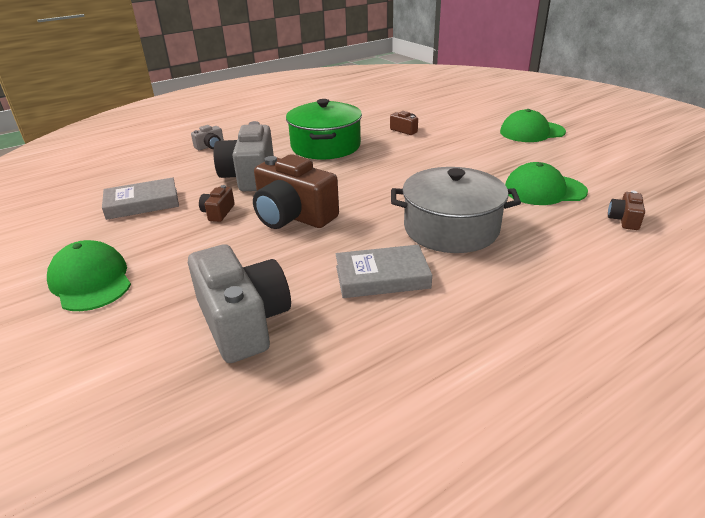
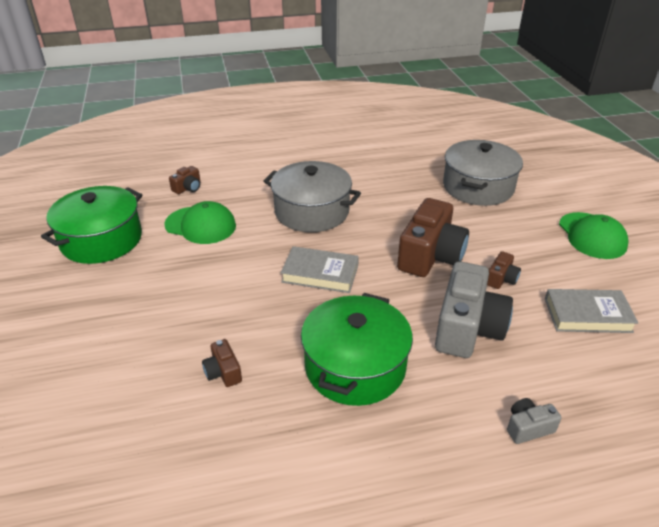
camera: 160 degrees left, 5 degrees up
grey camera [188,244,291,363] -> grey pot [443,140,523,206]
brown camera [253,154,339,229] -> brown camera turned 60 degrees clockwise [397,198,469,277]
grey book [336,245,432,298] -> grey book moved to [281,246,359,293]
green cap [500,109,566,142] -> none
none -> green pot [41,186,142,264]

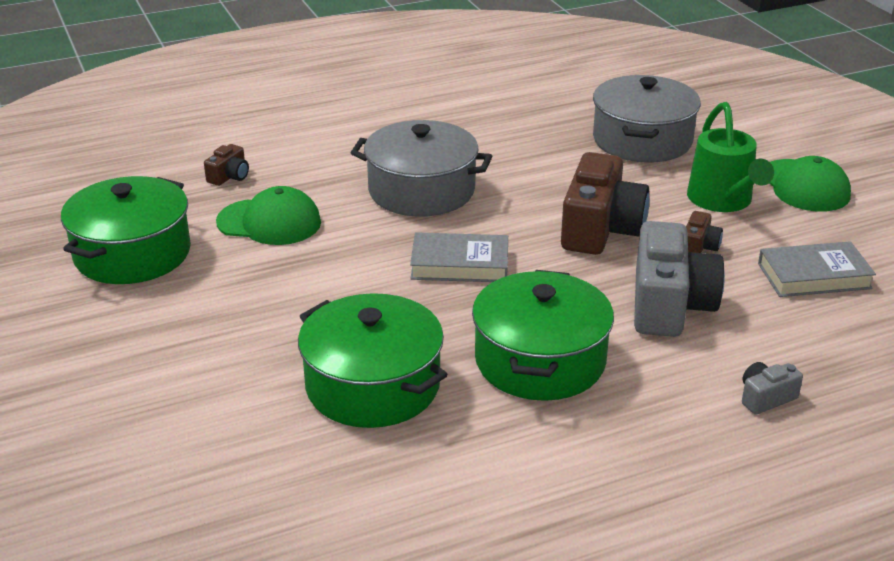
camera: 10 degrees left, 5 degrees down
brown camera [202,339,242,387] -> green pot [298,293,448,428]
none -> green watering can [687,102,774,212]

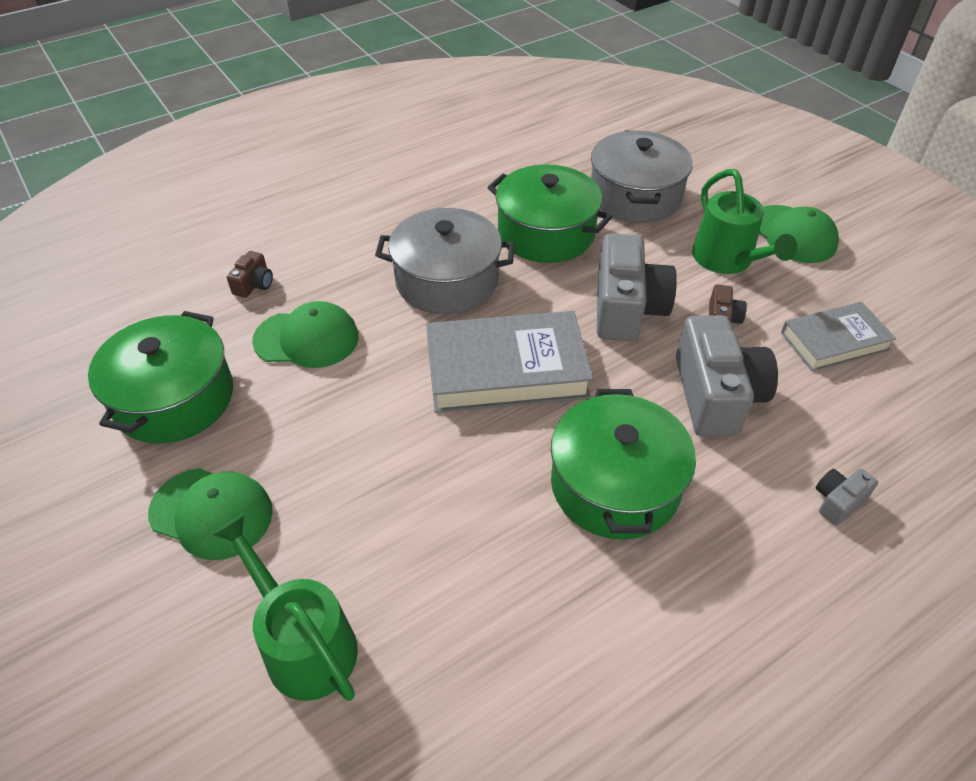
camera: 10 degrees left, 15 degrees up
green pot [298,293,448,428] -> green pot moved to [487,164,612,263]
grey book [410,232,508,282] -> grey book [426,311,593,413], size x1.63
brown camera [561,152,650,255] -> grey camera [597,233,677,341]
none -> green cap [148,468,273,560]
none -> green watering can [212,514,358,701]

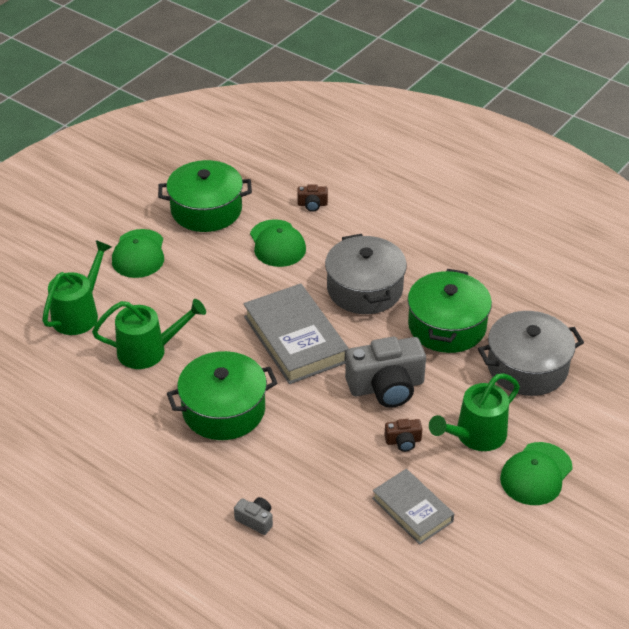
camera: 70 degrees right, 5 degrees down
grey camera [676,315,778,437] -> none
none -> green watering can [92,299,206,369]

